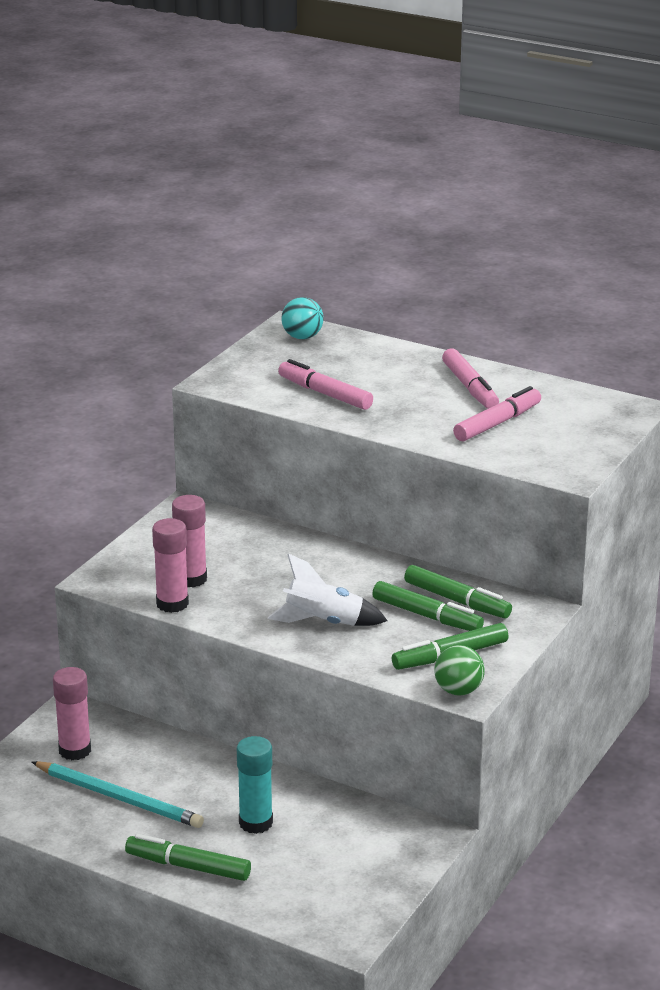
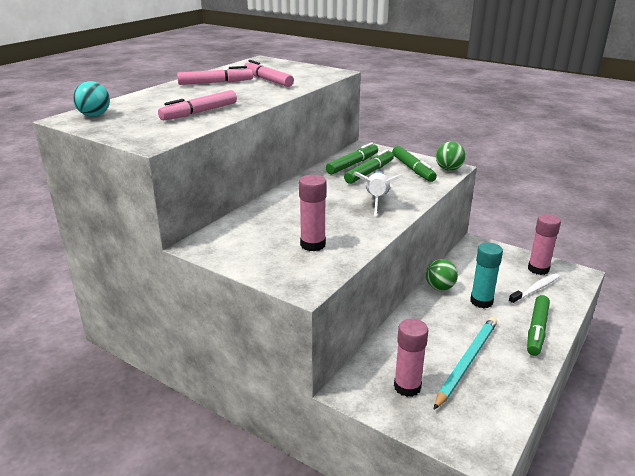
camera: 85 degrees left, 0 degrees up
pink glue stick [152,518,189,613] -> pink glue stick moved to [528,214,561,275]
none -> green ball [426,259,458,291]
none -> white toothbrush [508,273,560,305]

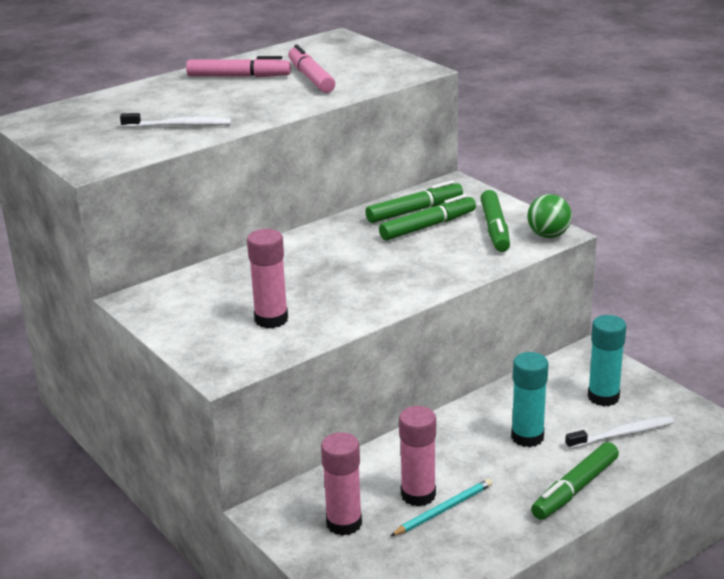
camera: 20 degrees right, 0 degrees up
turquoise ball [73,81,110,117] -> none
pink marker [158,90,237,120] -> white toothbrush [120,113,232,128]
white rocket [353,171,403,216] -> none
green ball [426,259,458,291] -> none
turquoise pencil [434,317,497,409] -> turquoise pencil [390,479,492,536], size x0.60
pink glue stick [528,214,561,275] -> pink glue stick moved to [399,406,436,507]
none -> turquoise glue stick [588,315,626,406]

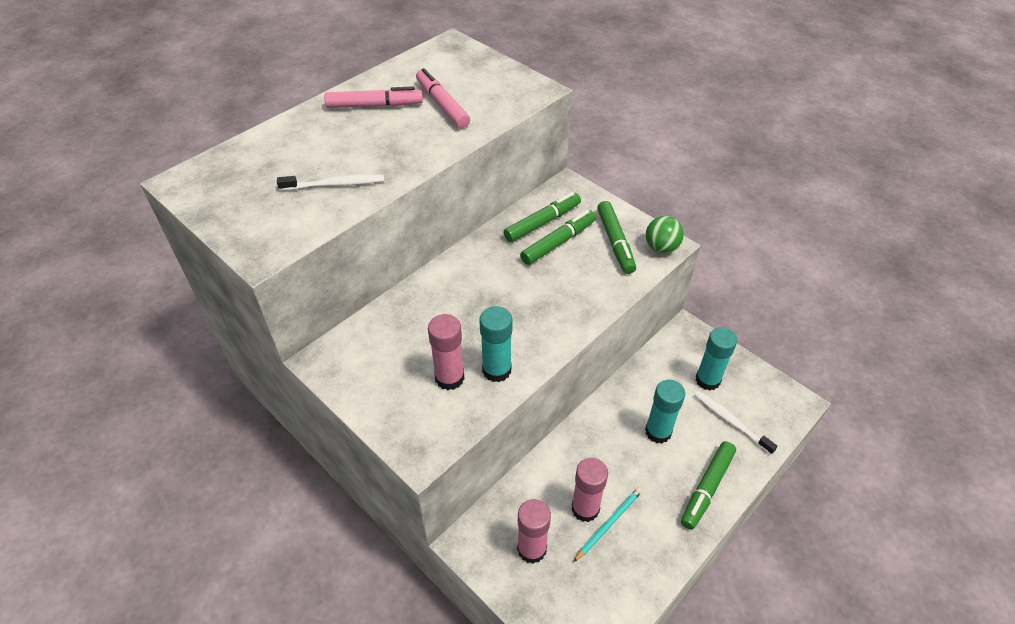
camera: 10 degrees left, 20 degrees up
white toothbrush [565,416,674,449] -> white toothbrush turned 105 degrees counterclockwise [694,391,778,455]
none -> turquoise glue stick [479,306,512,382]

